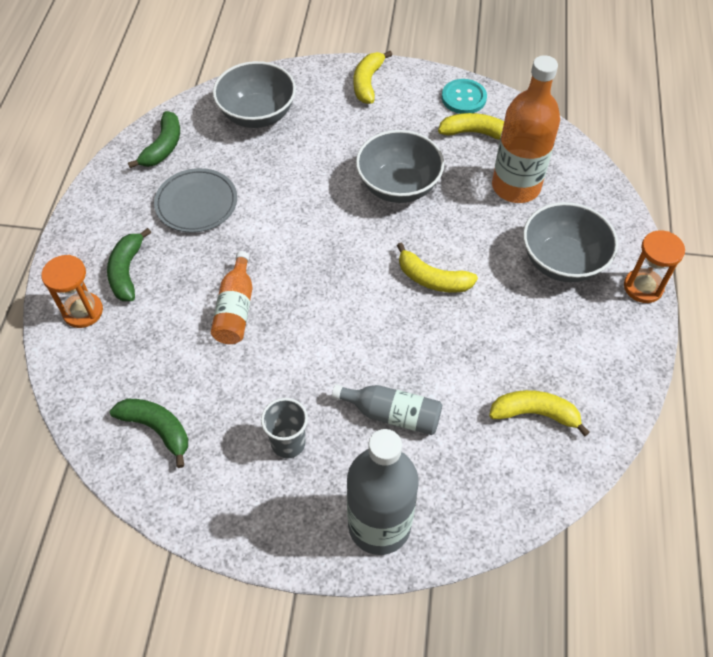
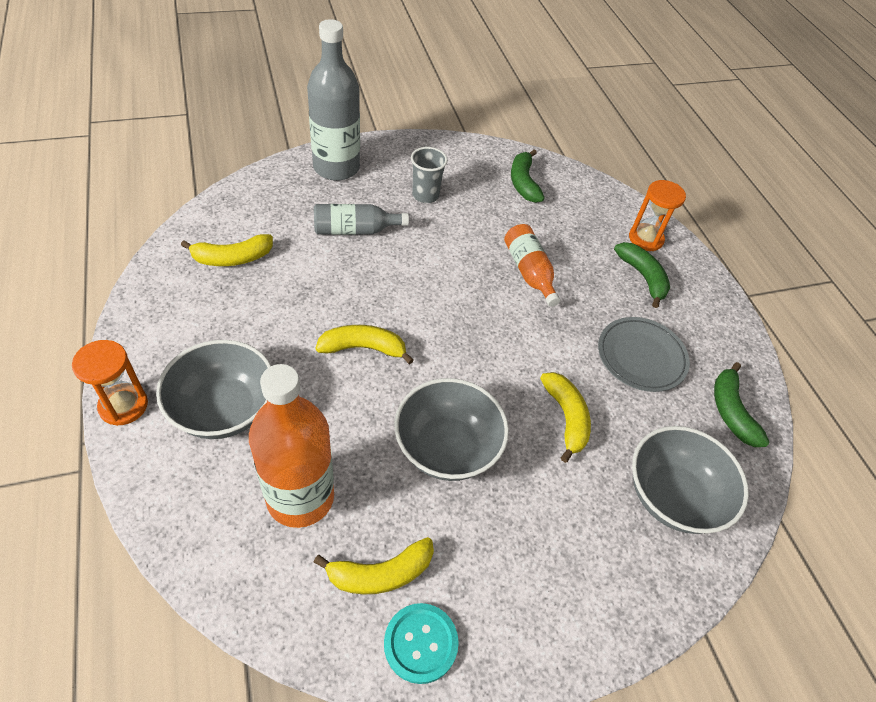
camera: 150 degrees right, 5 degrees down
green banana [110,399,188,468] -> green banana turned 75 degrees clockwise [511,149,545,203]
yellow banana [354,51,392,104] -> yellow banana moved to [540,372,591,463]

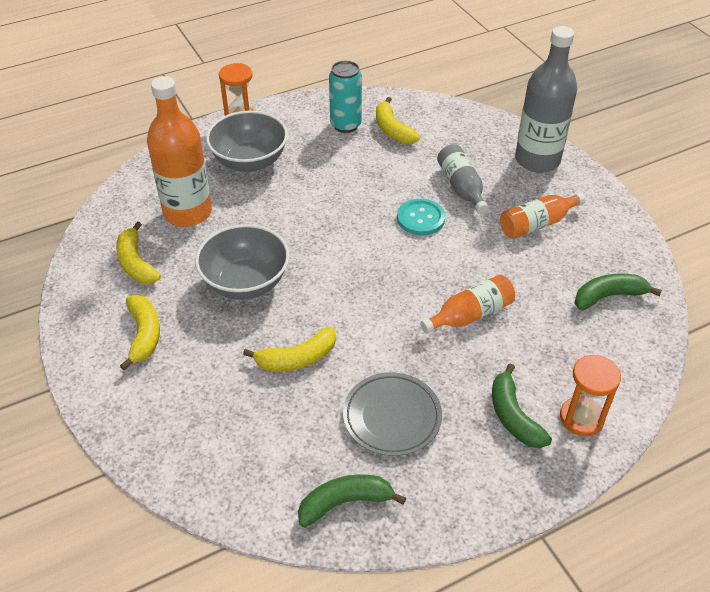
camera: 85 degrees right, 5 degrees down
yellow banana [316,325,414,365] -> yellow banana moved to [120,295,160,370]
turquoise button [384,603,459,684] -> turquoise button moved to [397,199,445,235]
grey cup [411,147,448,203] -> orange bottle [500,193,585,239]
green banana [614,242,670,308] -> green banana turned 105 degrees clockwise [492,363,552,448]
grey bowl [632,426,749,534] -> none
none -> turquoise can [329,61,362,133]

